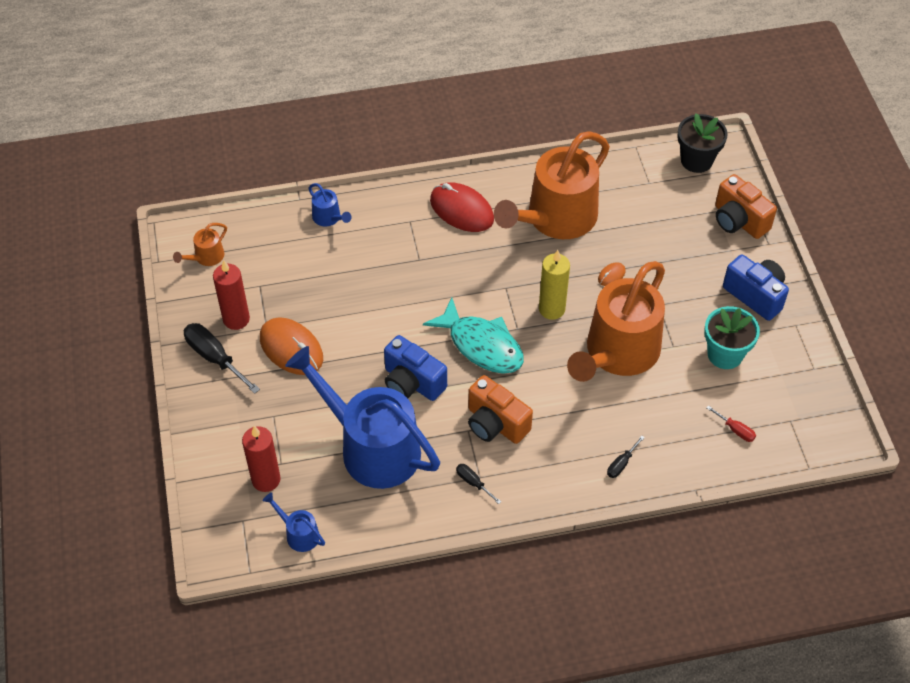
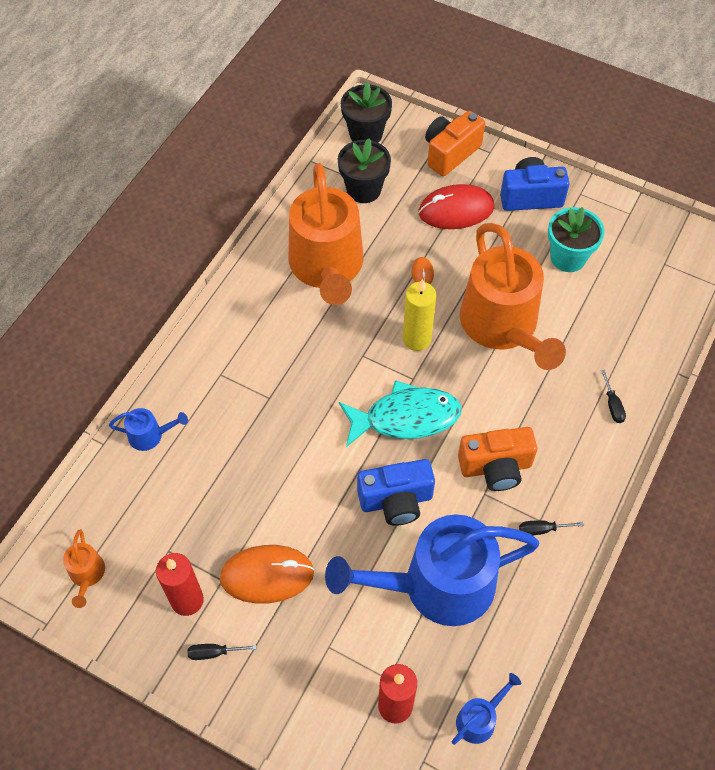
camera: 50 degrees left, 5 degrees up
black screwdriver [184,323,260,394] -> black screwdriver [188,644,256,660], size x0.52
blue watering can [263,492,325,552] -> blue watering can turned 150 degrees clockwise [452,673,521,745]
red mouse [430,182,494,232] -> red mouse moved to [419,184,494,229]
red screwdriver [707,405,756,442] -> none
orange camera [715,174,777,239] -> orange camera turned 135 degrees clockwise [425,111,485,176]
none -> black flower pot [338,139,391,203]

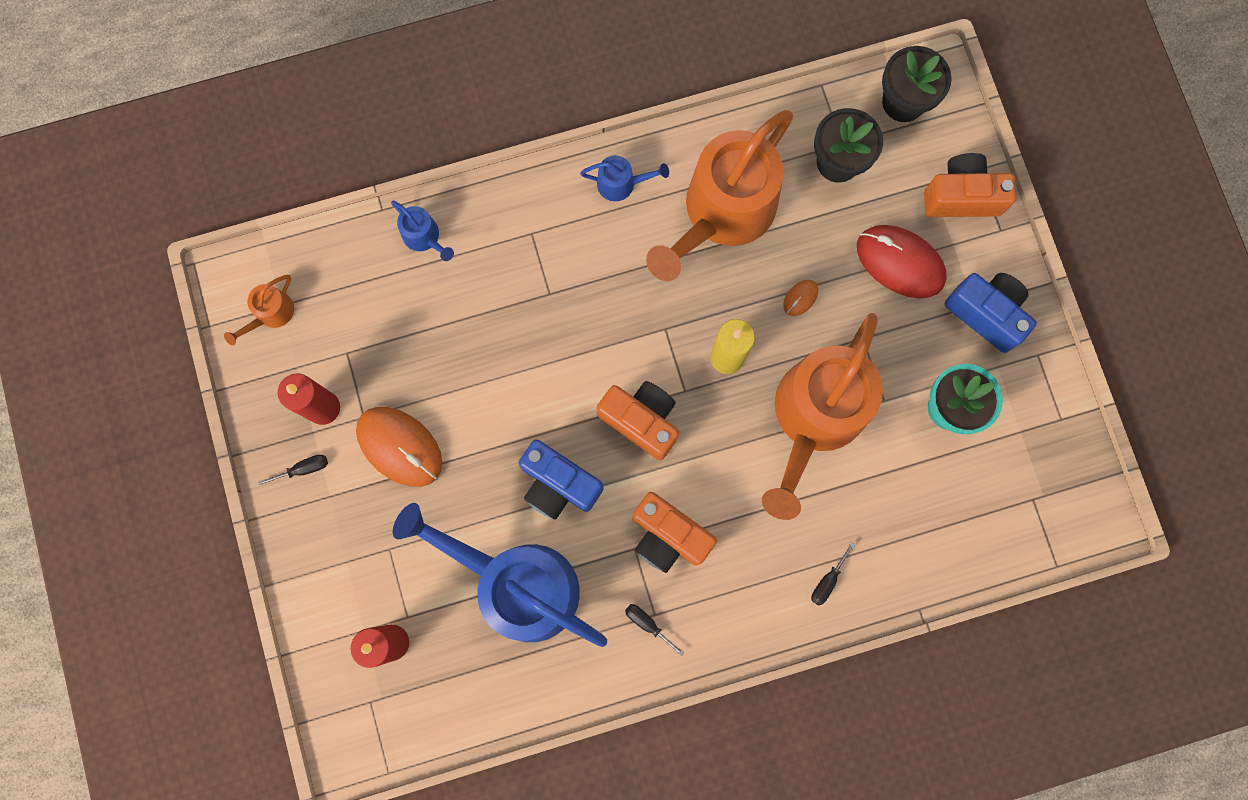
camera: 45 degrees right, 20 degrees up
black screwdriver [188,644,256,660] -> black screwdriver turned 120 degrees clockwise [258,455,328,486]
turquoise fish [339,380,462,447] -> orange camera [597,381,679,460]
blue watering can [452,673,521,745] -> blue watering can moved to [580,155,669,201]

